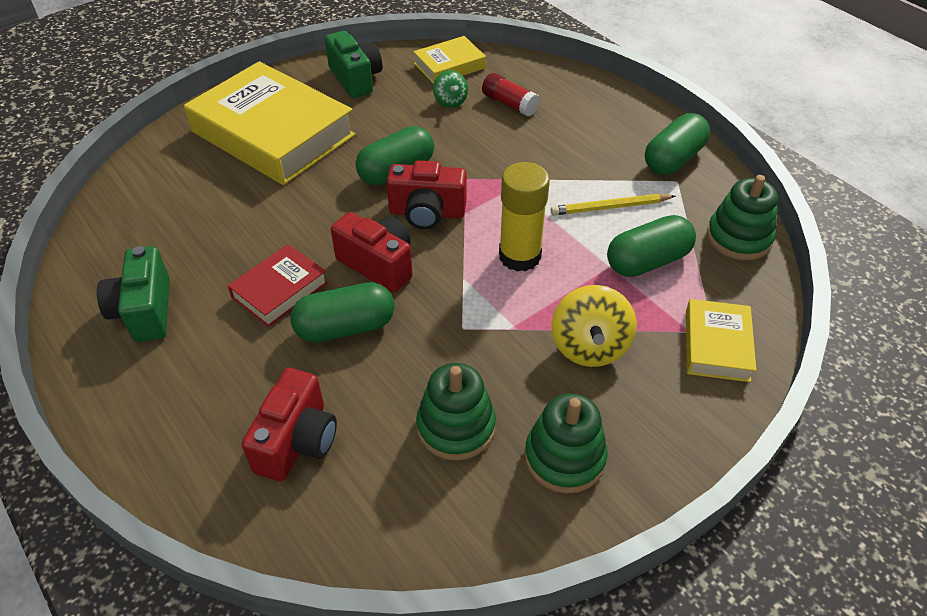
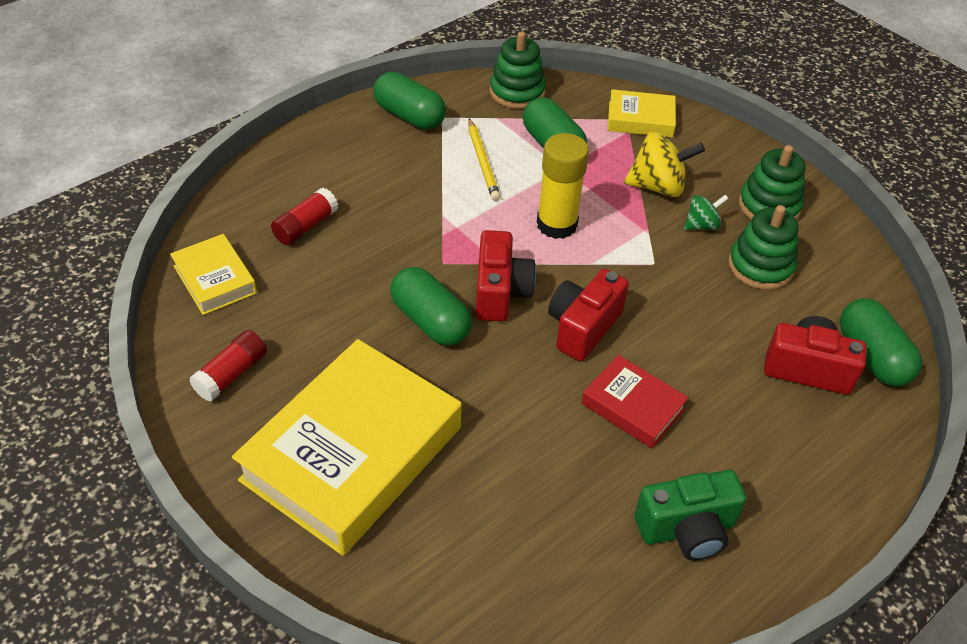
camera: 95 degrees left, 0 degrees up
green capsule [290,282,395,343] -> green capsule moved to [840,298,922,387]
green camera [325,31,383,98] -> red glue stick [189,330,267,402]
green spinning top [433,70,468,108] -> green spinning top moved to [684,195,729,230]

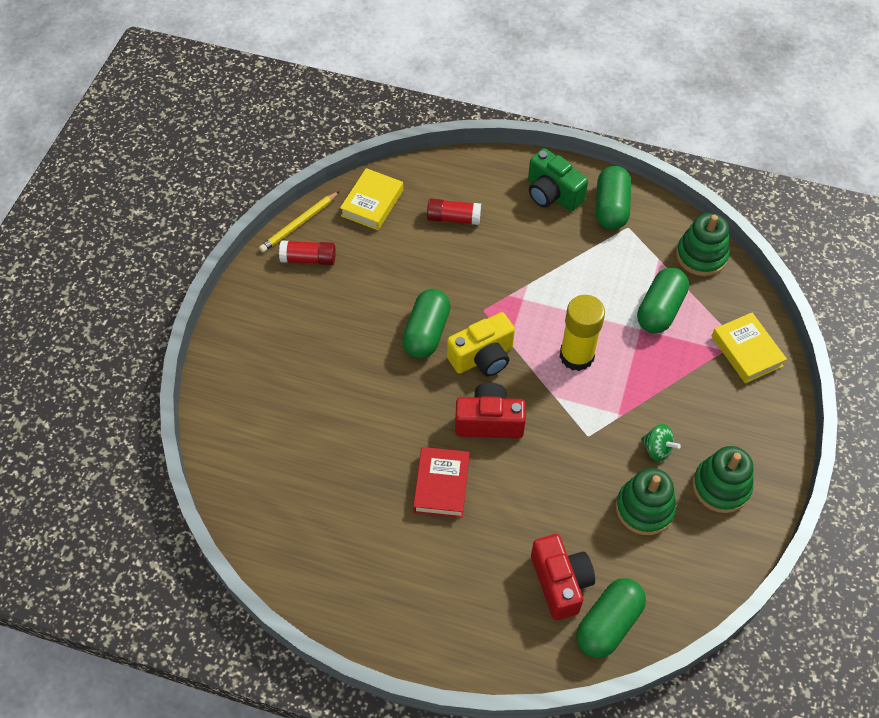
camera: 60 degrees right, 10 degrees up
yellow book [232,339,462,556] -> none
yellow pencil [468,118,500,201] -> yellow pencil moved to [259,191,340,252]
red camera [476,230,536,322] -> yellow camera [447,312,515,376]
yellow spinning top [624,132,705,197] -> none
green camera [635,470,747,561] -> green camera moved to [528,148,588,211]

